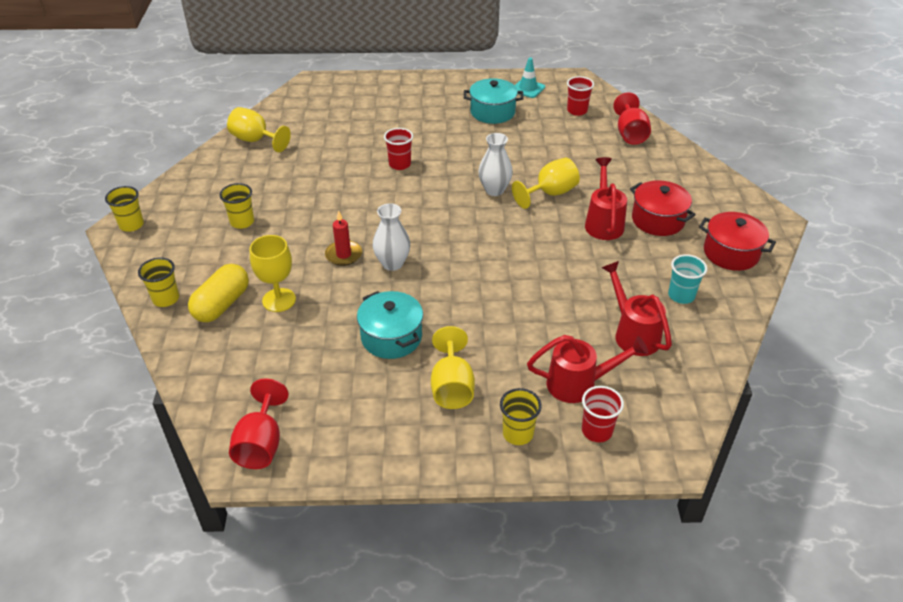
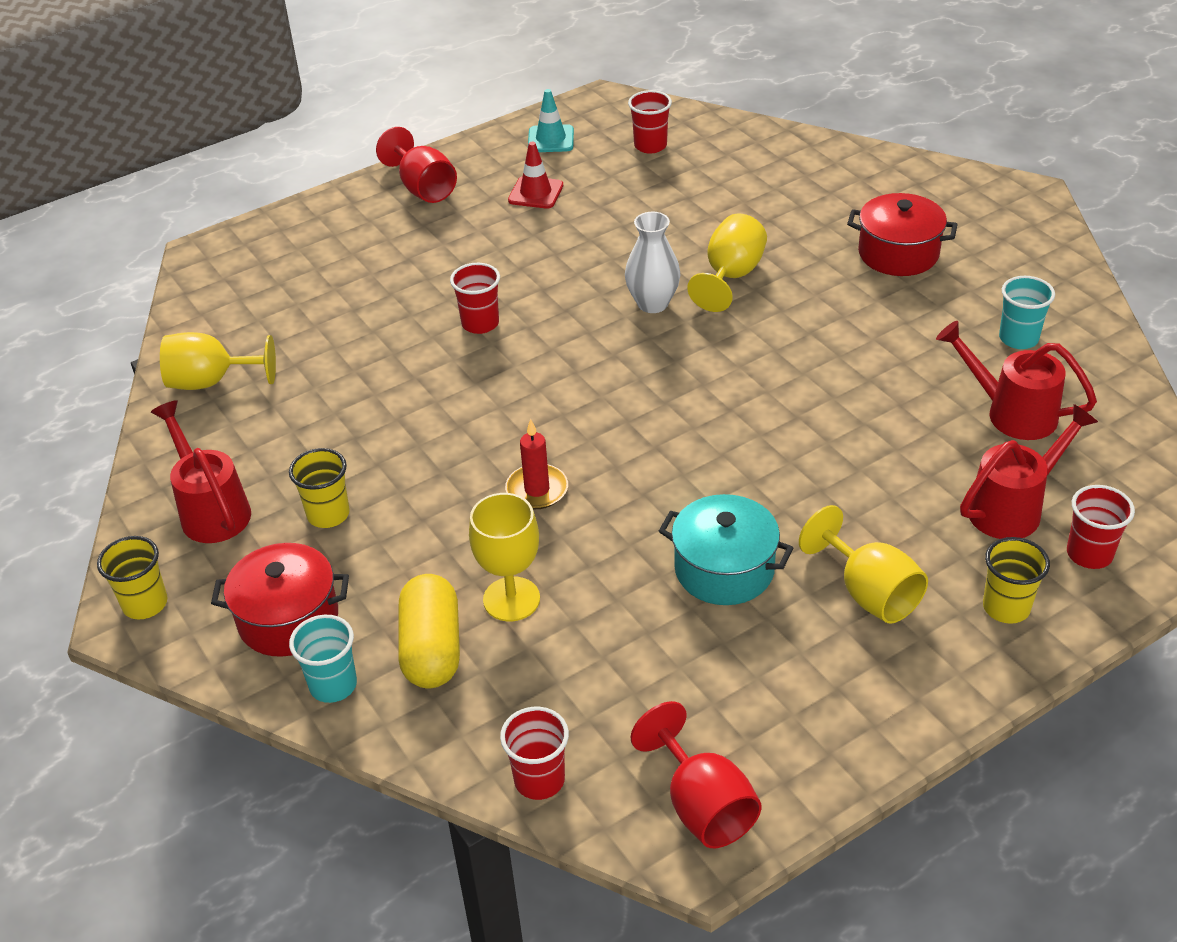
camera: 30 degrees left, 0 degrees up
yellow cup [138,258,179,307] -> turquoise cup [289,615,357,703]
white vase [373,203,410,271] -> none
turquoise pot [464,78,524,124] -> red traffic cone [508,142,563,209]
red watering can [585,157,627,240] -> red watering can moved to [151,400,251,543]
red goblet [613,93,651,145] -> red goblet moved to [376,127,457,203]
red pot [699,212,776,271] -> red pot moved to [211,543,349,657]
none -> red cup [500,707,569,800]

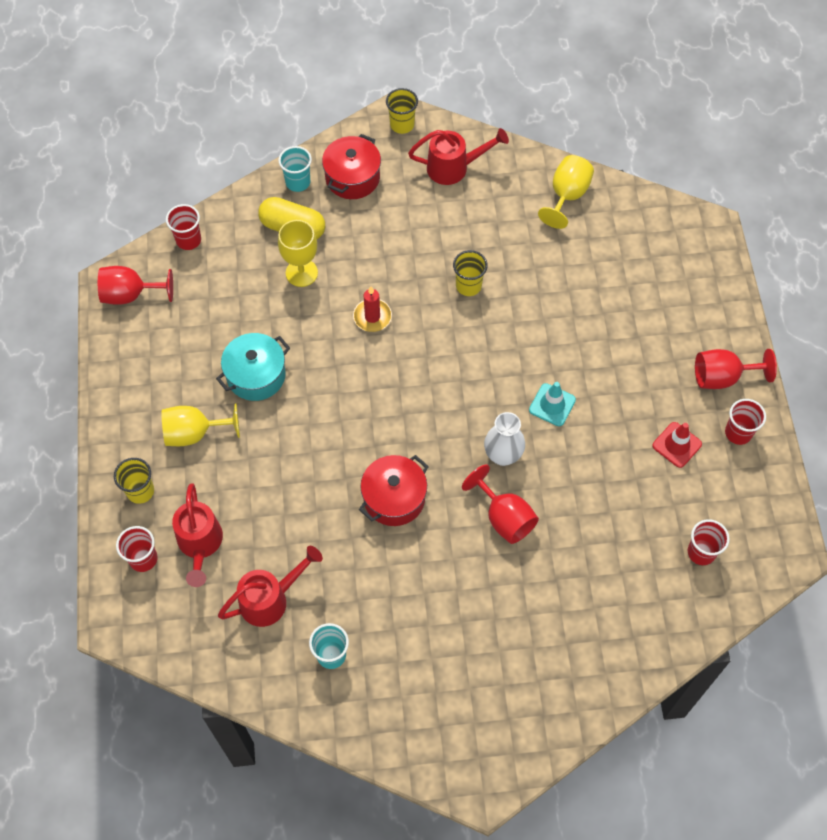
camera: 115 degrees right, 20 degrees up
yellow cup [289,448,350,528] -> yellow cup moved to [453,250,488,296]
red cup [450,263,500,334] -> red cup moved to [725,399,766,445]
turquoise traffic cone [528,89,574,152] -> turquoise traffic cone moved to [529,382,576,426]
yellow goblet [687,214,767,312] -> red goblet [462,464,539,544]
red pot [847,193,958,276] -> red pot moved to [359,455,429,526]

